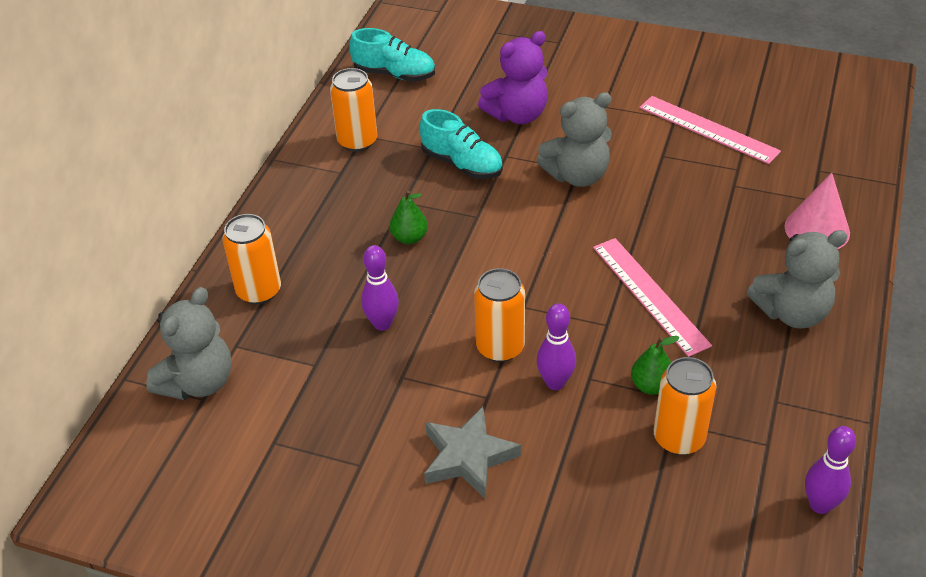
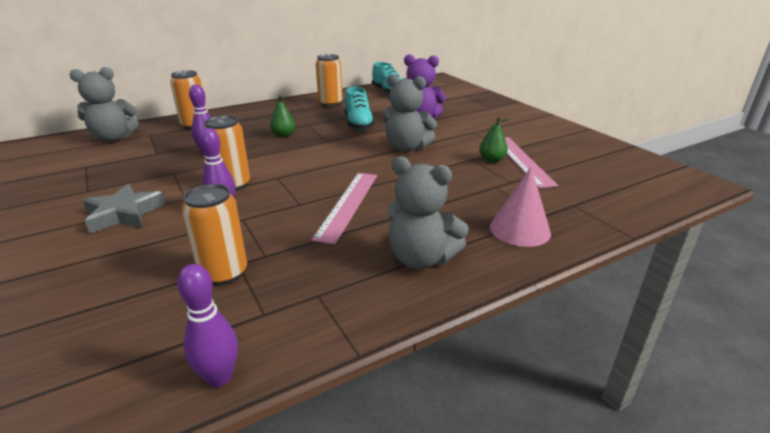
camera: 40 degrees right, 15 degrees down
green pear [631,336,679,395] -> green pear moved to [479,116,509,163]

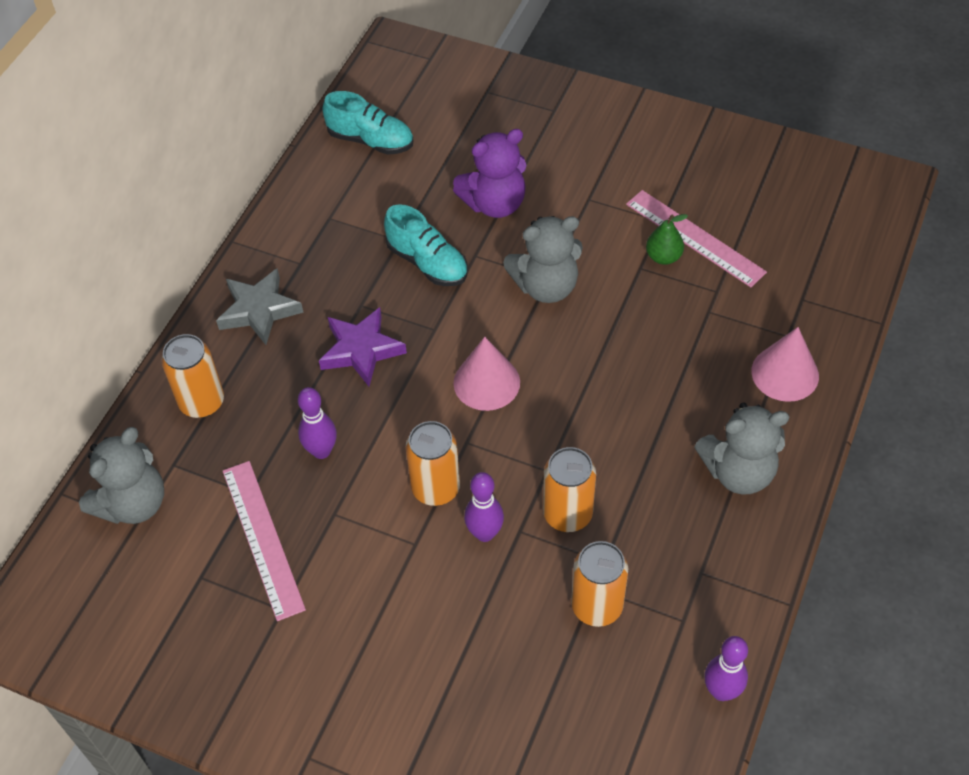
camera: 35 degrees left, 25 degrees up
grey star [83,184,166,234] -> grey star moved to [216,268,304,345]
green pear [270,95,295,137] -> purple star [319,307,407,386]
pink ruler [312,173,377,244] -> pink ruler moved to [223,461,306,621]
orange can [316,54,343,107] -> orange can moved to [543,447,596,532]
none -> pink cone [454,337,520,411]

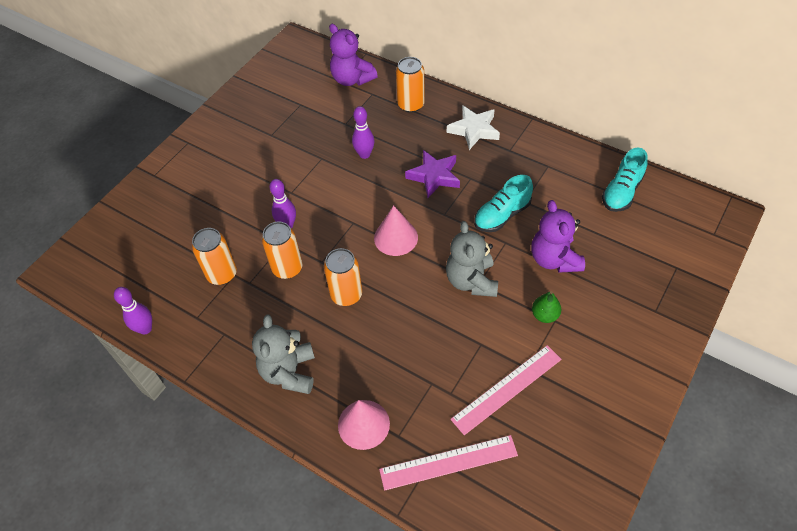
camera: 100 degrees right, 0 degrees up
grey teddy bear [79,427,164,524] -> purple teddy bear [329,24,378,86]
grey star [216,268,304,345] -> white star [447,105,500,150]
pink ruler [223,461,306,621] -> pink ruler moved to [379,435,518,491]
orange can [405,421,460,506] -> orange can moved to [324,248,362,306]
green pear [646,214,688,265] -> green pear moved to [532,291,562,323]

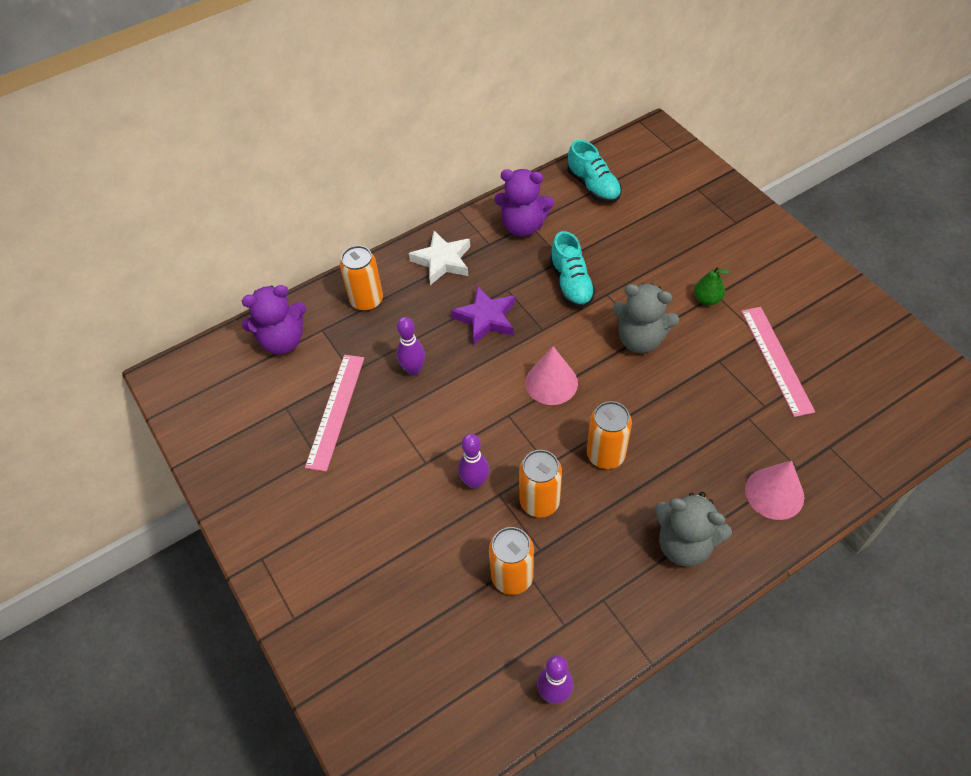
camera: 65 degrees left, 0 degrees up
pink ruler [379,435,518,491] -> pink ruler moved to [305,355,364,472]
purple teddy bear [531,200,585,273] -> purple teddy bear moved to [494,169,554,237]

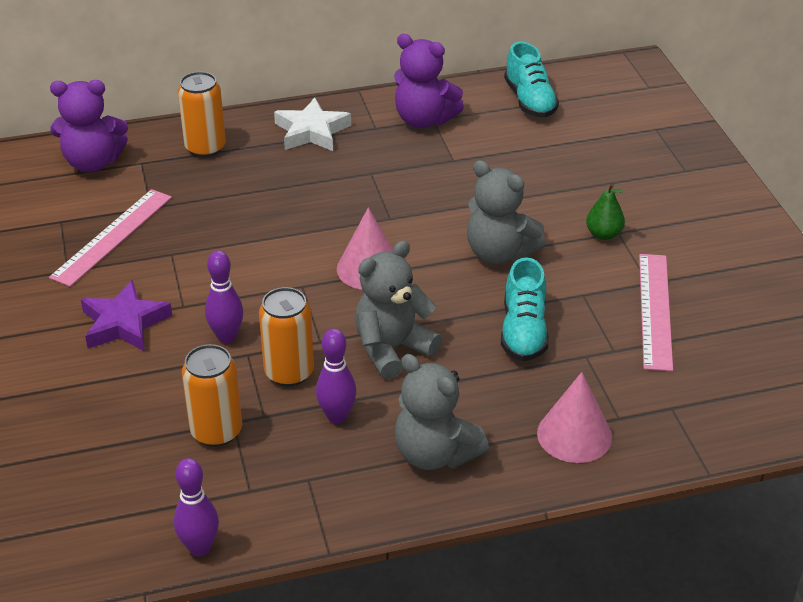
camera: 15 degrees right, 15 degrees down
purple bowling pin [397,317,425,376] -> purple bowling pin moved to [316,329,356,424]
purple star [451,286,515,345] -> purple star moved to [81,280,172,352]
turquoise shoe [550,231,596,308] -> turquoise shoe moved to [501,257,549,361]
orange can [587,401,632,469] -> grey teddy bear [355,241,442,379]

